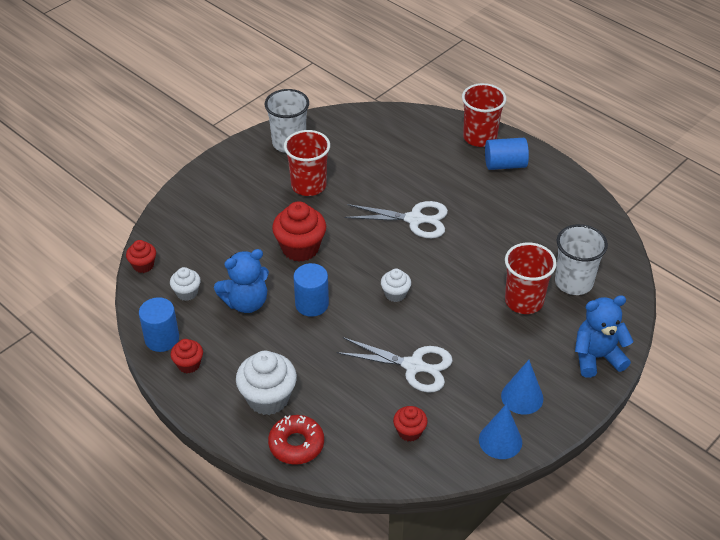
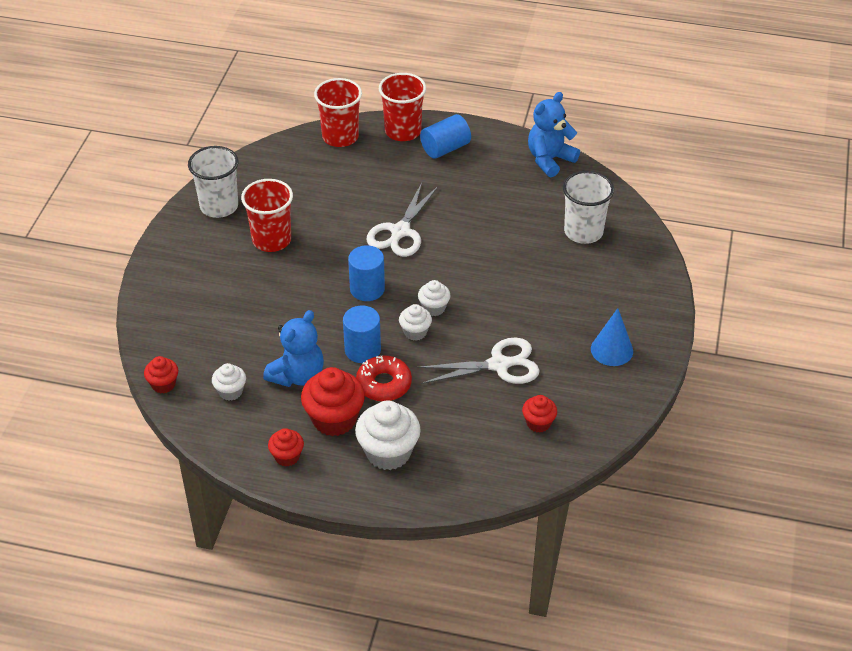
camera: 30 degrees left, 0 degrees up
blue cylinder [139,297,179,352] -> blue cylinder moved to [348,245,385,301]
red donut [268,415,324,465] -> red donut moved to [356,355,412,401]
red cupcake [272,201,326,262] -> red cupcake moved to [301,367,365,436]
white scissors [345,201,448,238] -> white scissors turned 135 degrees clockwise [366,183,439,257]
blue cone [479,404,522,459] -> none
red cup [505,243,557,314] -> red cup moved to [314,78,362,147]
blue teddy bear [575,295,634,378] -> blue teddy bear moved to [528,92,580,177]
none -> white cupcake [399,304,432,341]

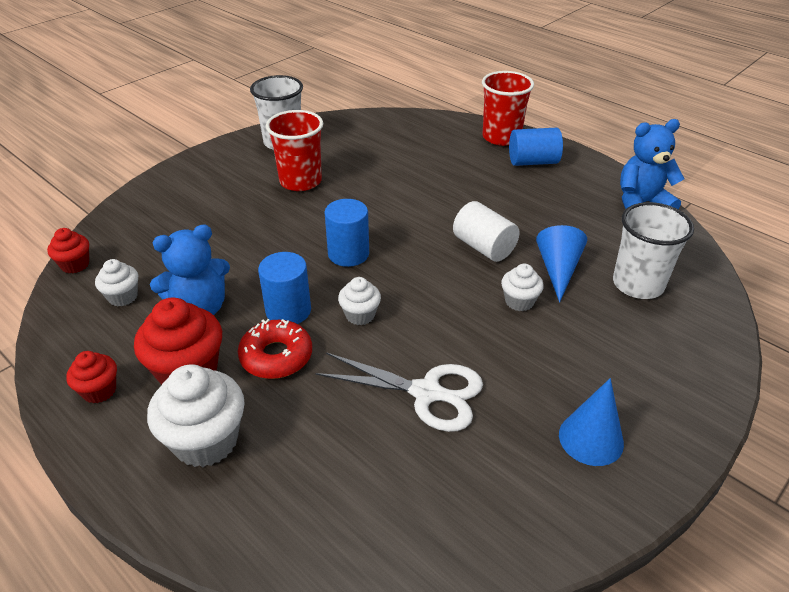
camera: 30 degrees right, 5 degrees down
red cup [314,78,362,147] -> none
white scissors [366,183,439,257] -> none
white cupcake [418,280,451,316] -> white cupcake moved to [501,264,544,311]
red cupcake [522,395,557,433] -> none
none -> white cylinder [453,201,520,262]
none -> blue cone [536,225,587,302]

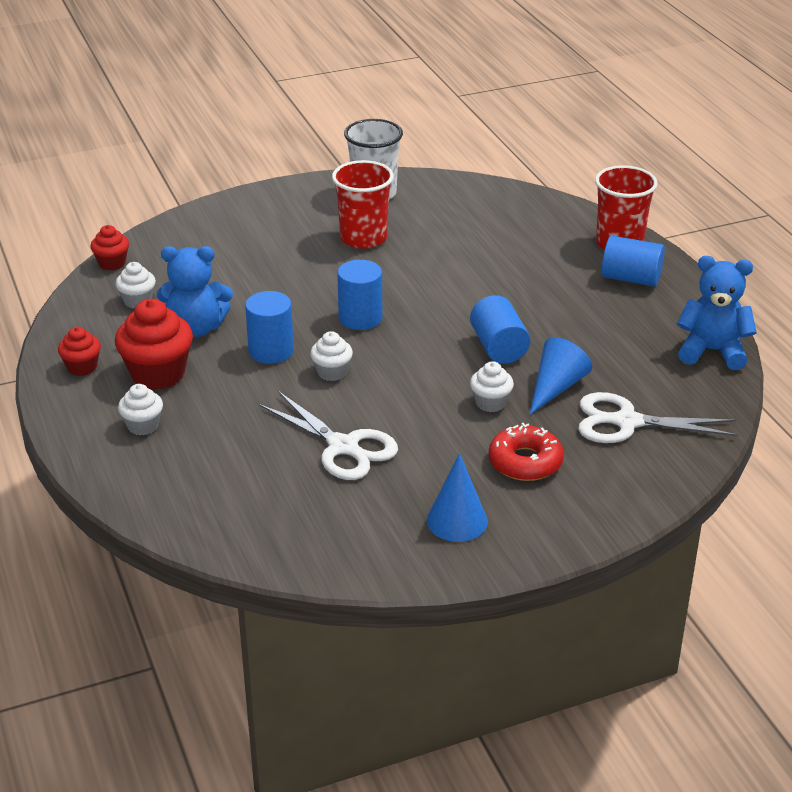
camera: 25 degrees right, 5 degrees down
white cupcake [147,364,245,467] -> white cupcake [118,384,163,435], size x0.55
red donut [238,319,312,379] -> red donut moved to [489,423,564,481]
white cylinder [453,201,520,262] -> blue cylinder [470,295,530,364]
white cup [613,202,694,299] -> white scissors [578,392,738,443]

